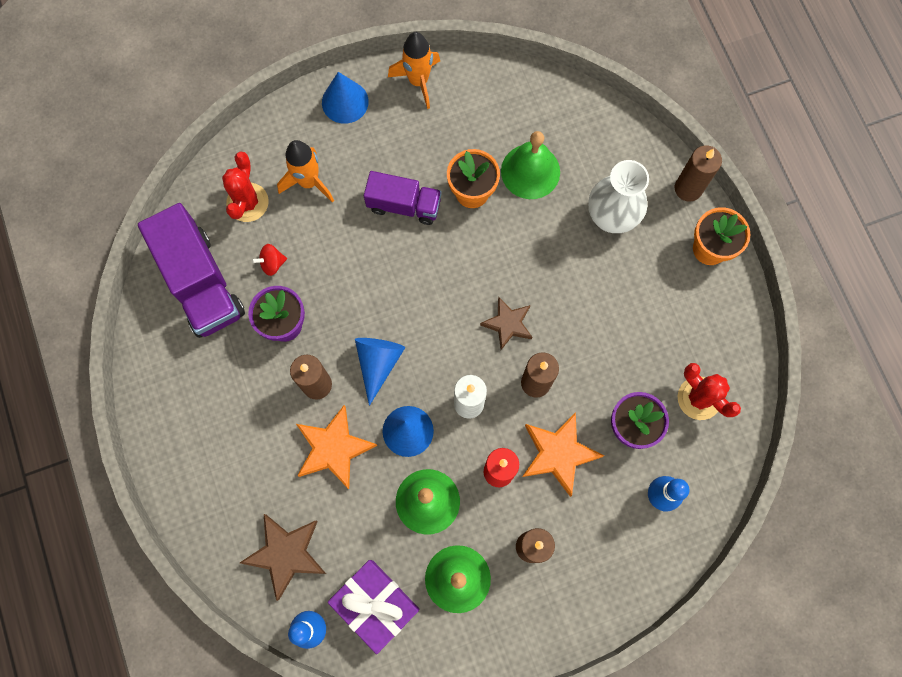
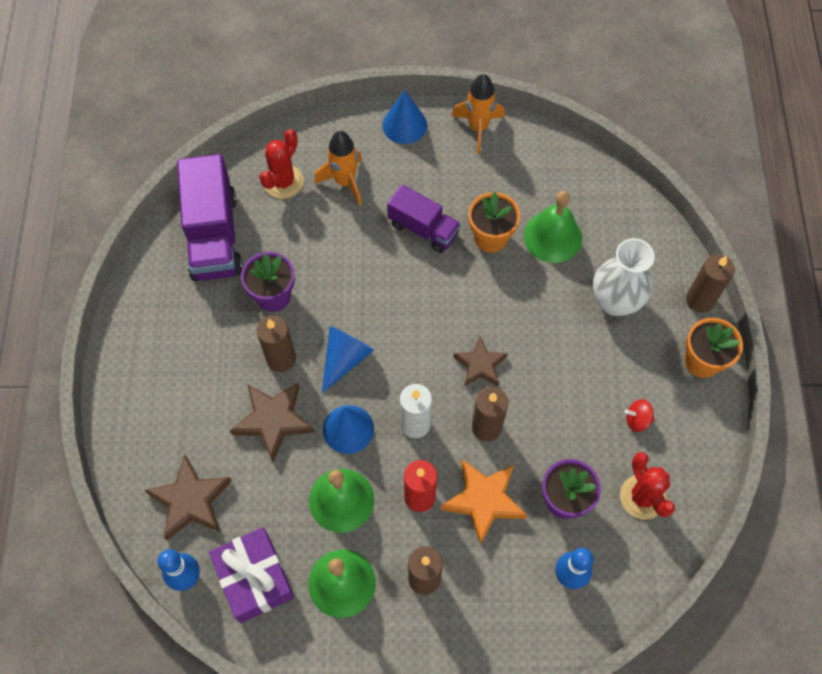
camera: 20 degrees right, 10 degrees down
red spinning top [251,244,287,276] -> red spinning top moved to [625,399,655,432]
orange star [296,405,377,489] -> brown star [230,383,315,462]

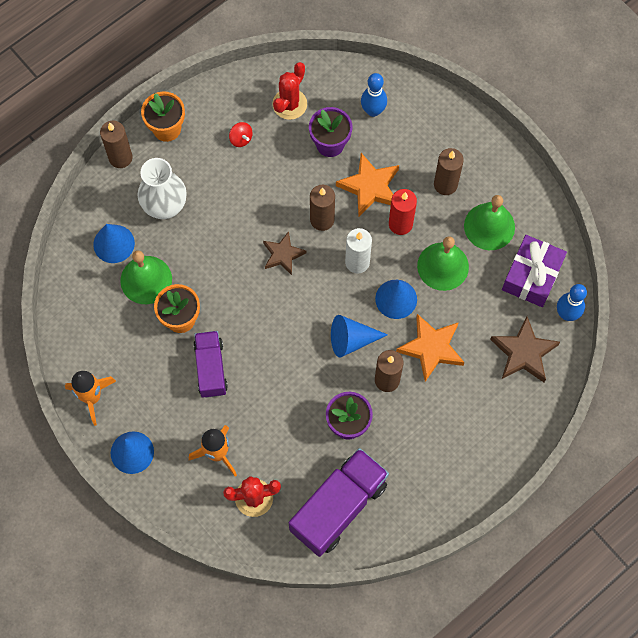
camera: 130 degrees left, 5 degrees up
brown star [230,383,315,462] -> orange star [396,314,465,382]
none -> blue cone [93,224,135,263]

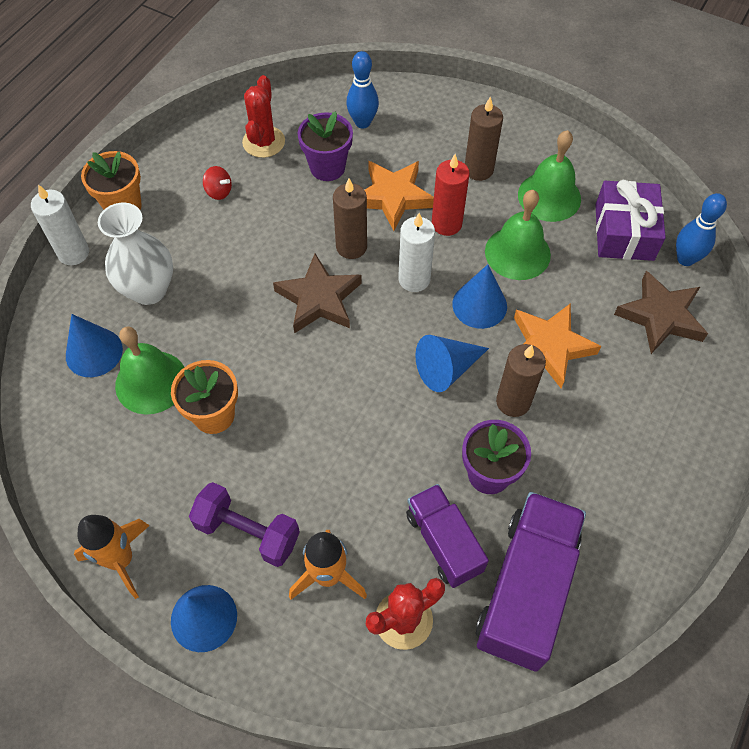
camera: 20 degrees left, 10 degrees down
brown candle [100,121,133,168] -> white candle [31,184,89,265]
purple truck [193,331,228,398] -> purple truck moved to [406,484,489,588]
brown star [263,231,306,275] -> brown star [273,254,362,334], size x1.50
none -> purple dumbbell [189,482,300,567]

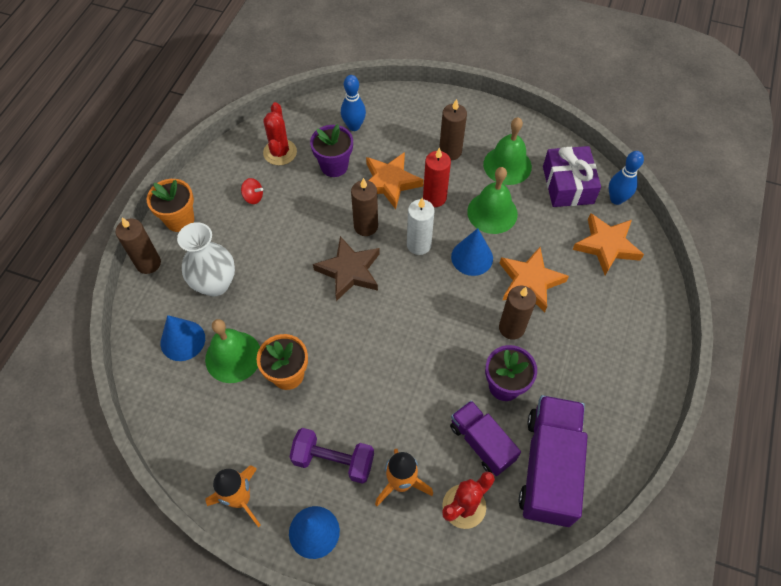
camera: 10 degrees left, 0 degrees up
white candle [31,184,89,265] -> brown candle [116,218,161,274]
blue cone [415,335,489,392] -> none
brown star [614,271,708,354] -> orange star [572,213,644,275]

